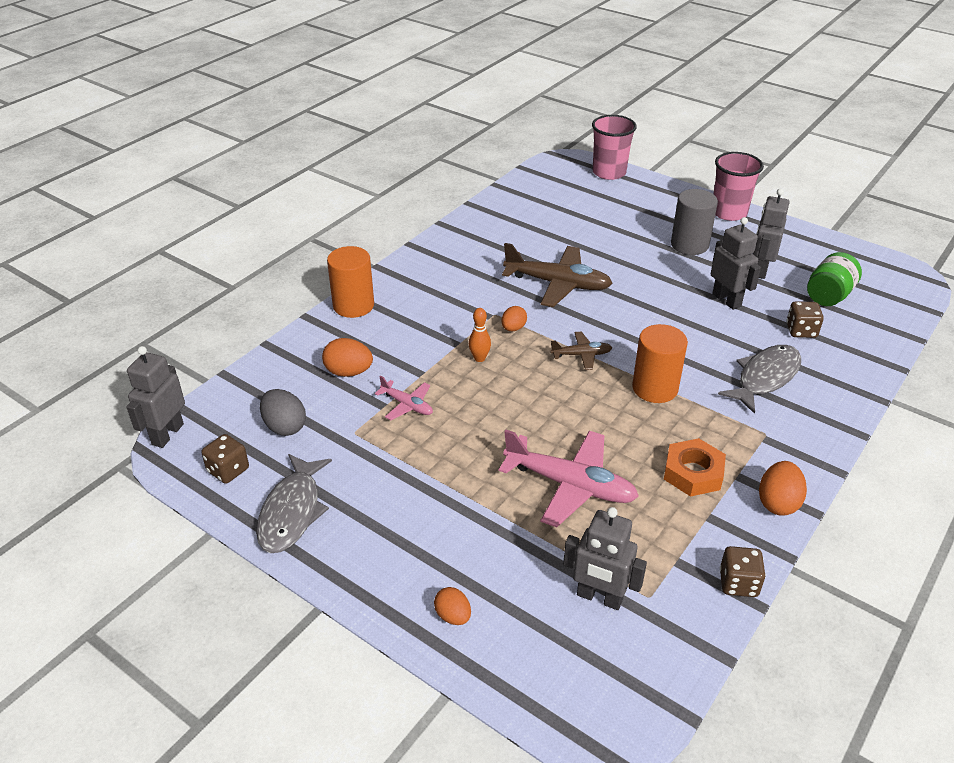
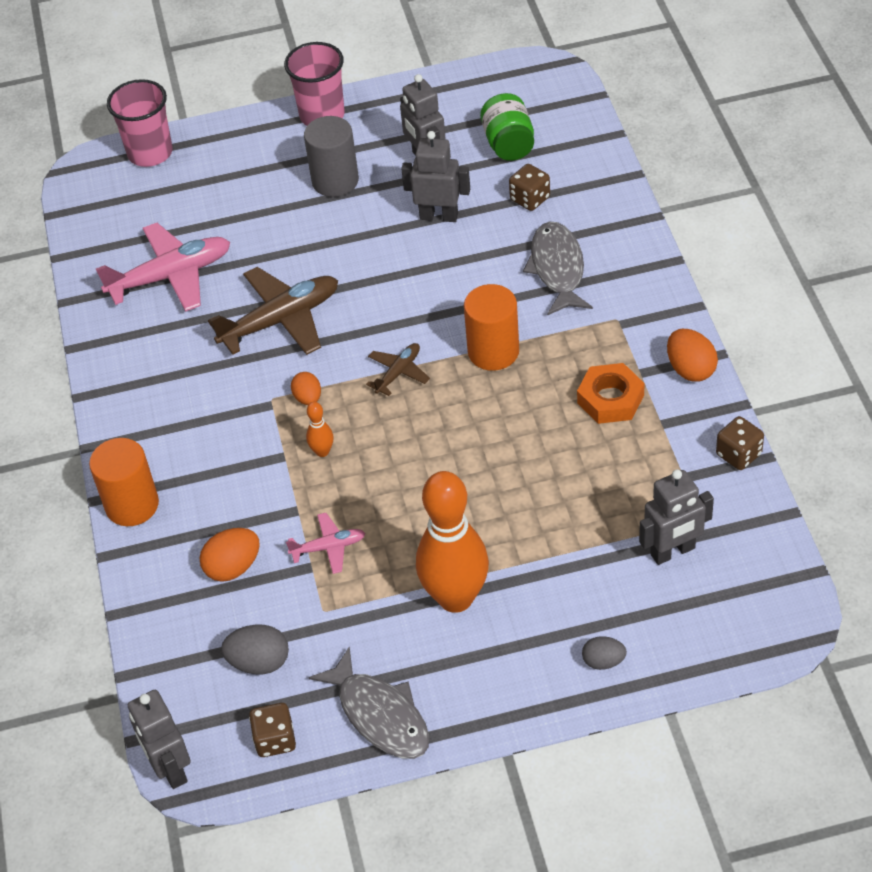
camera: 45 degrees left, 10 degrees up
orange egg [434,587,471,625] -> grey egg [582,636,627,670]
pink plane [499,430,639,527] -> pink plane moved to [96,223,230,312]
none -> orange bowling pin [416,471,489,613]

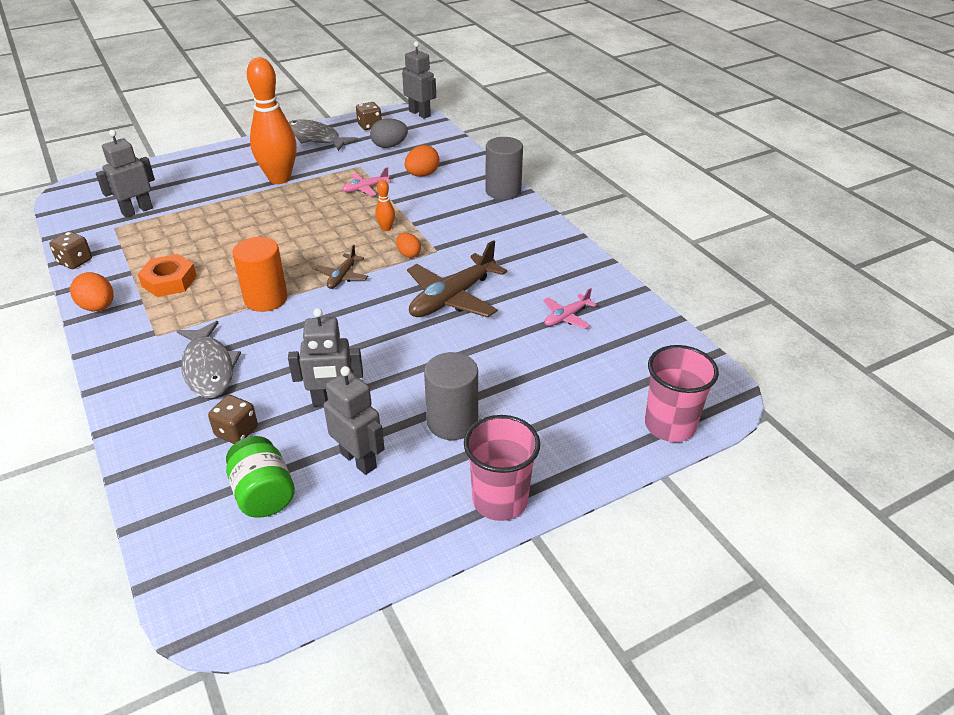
camera: 160 degrees right, 10 degrees down
orange cylinder [89,438,159,526] -> grey cylinder [485,137,523,200]
pink plane [96,223,230,312] -> pink plane [543,288,597,329], size x0.51
grey egg [582,636,627,670] -> none

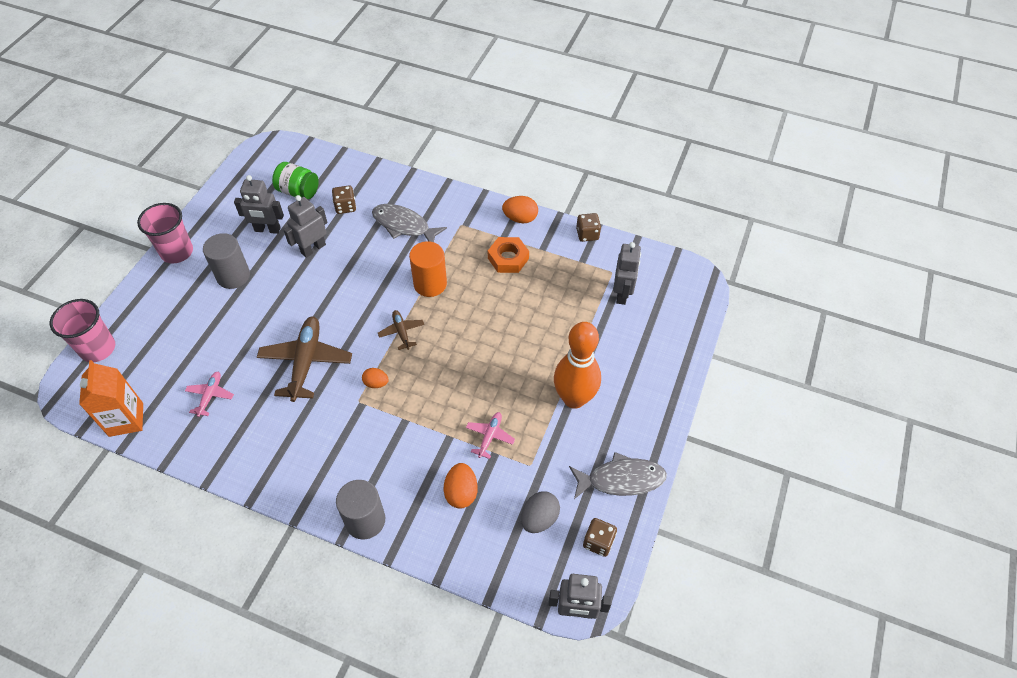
camera: 140 degrees right, 15 degrees up
orange bowling pin [375,180,395,231] -> none
none -> orange carton [79,360,143,437]

